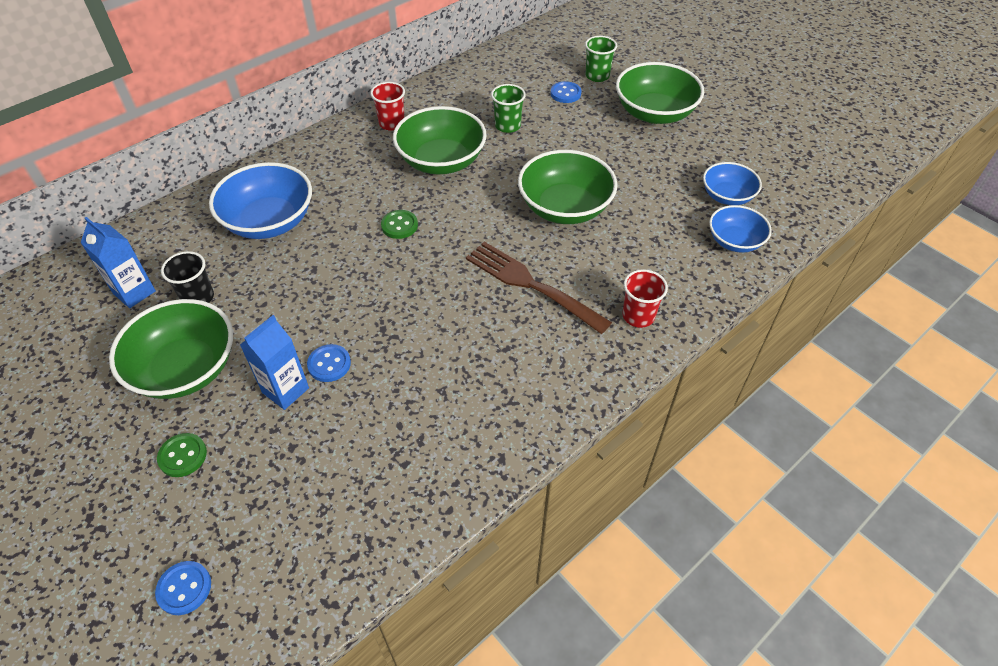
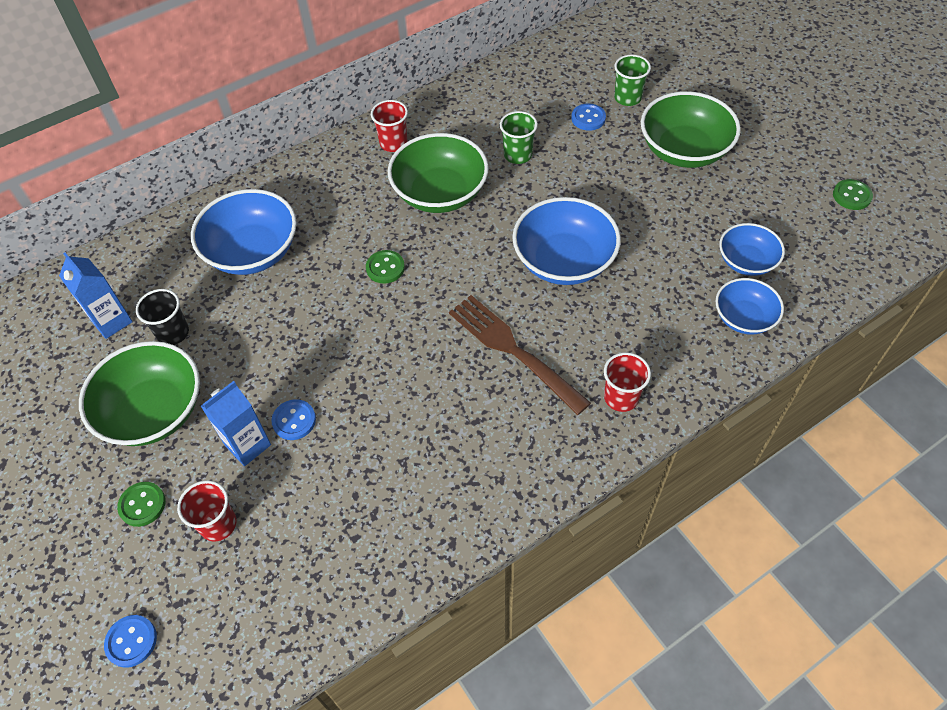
camera: 10 degrees right, 5 degrees up
green bowl [518,150,618,224] -> blue bowl [512,197,621,285]
none -> red cup [177,480,236,542]
none -> green button [833,179,873,210]

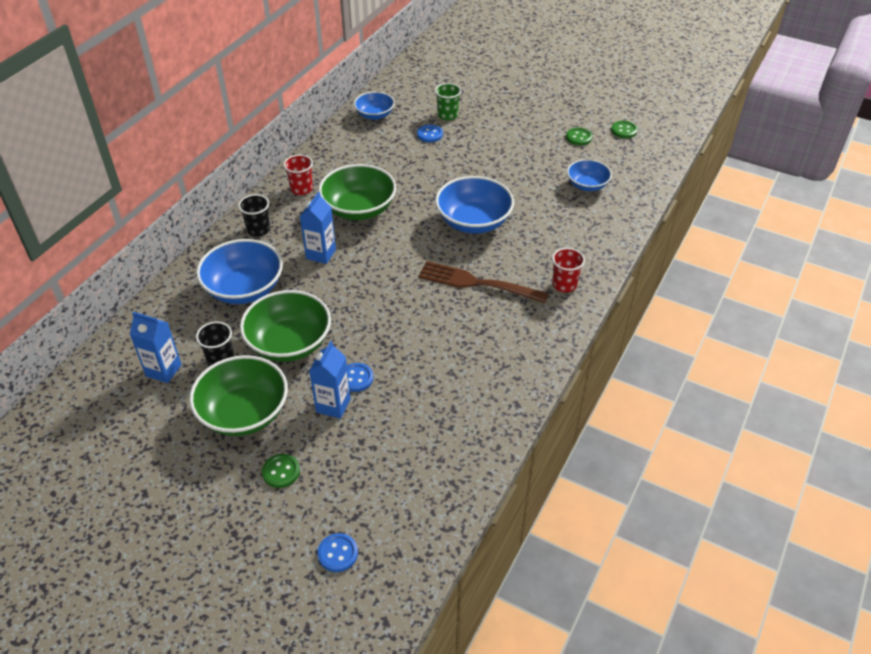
camera: 30 degrees left, 10 degrees down
red cup [177,480,236,542] -> none
green button [366,250,405,284] -> green button moved to [566,128,592,146]
green cup [500,111,538,164] -> none
green bowl [641,91,741,168] -> green bowl moved to [240,290,331,362]
blue bowl [715,278,784,334] -> blue bowl moved to [354,91,395,120]
none -> black cup [238,194,270,237]
none -> blue carton [300,192,336,264]

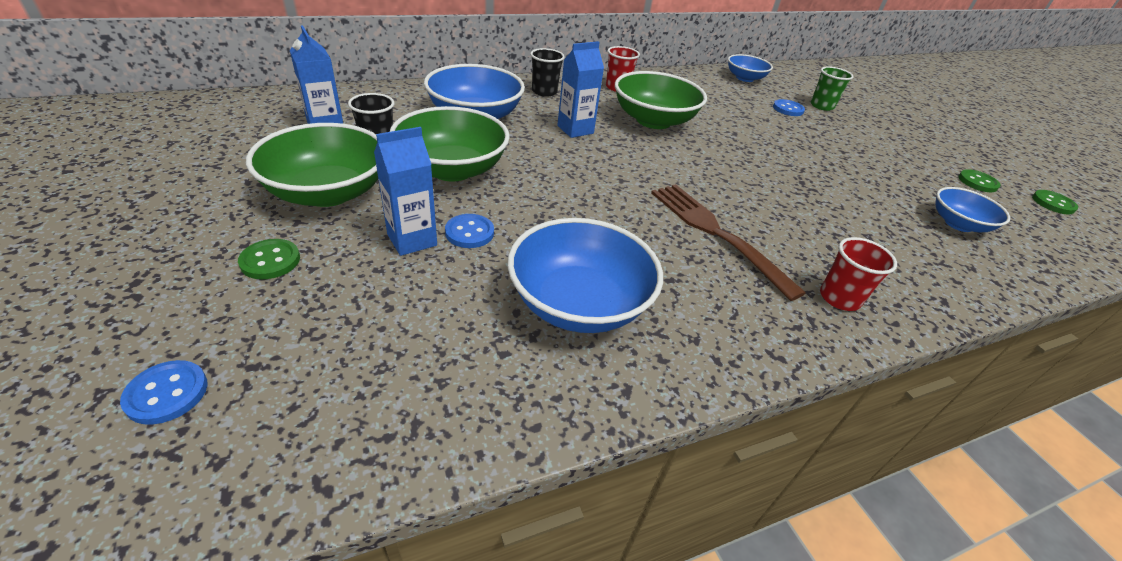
camera: 35 degrees right, 5 degrees down
blue bowl [435,176,514,234] -> blue bowl moved to [507,218,663,333]

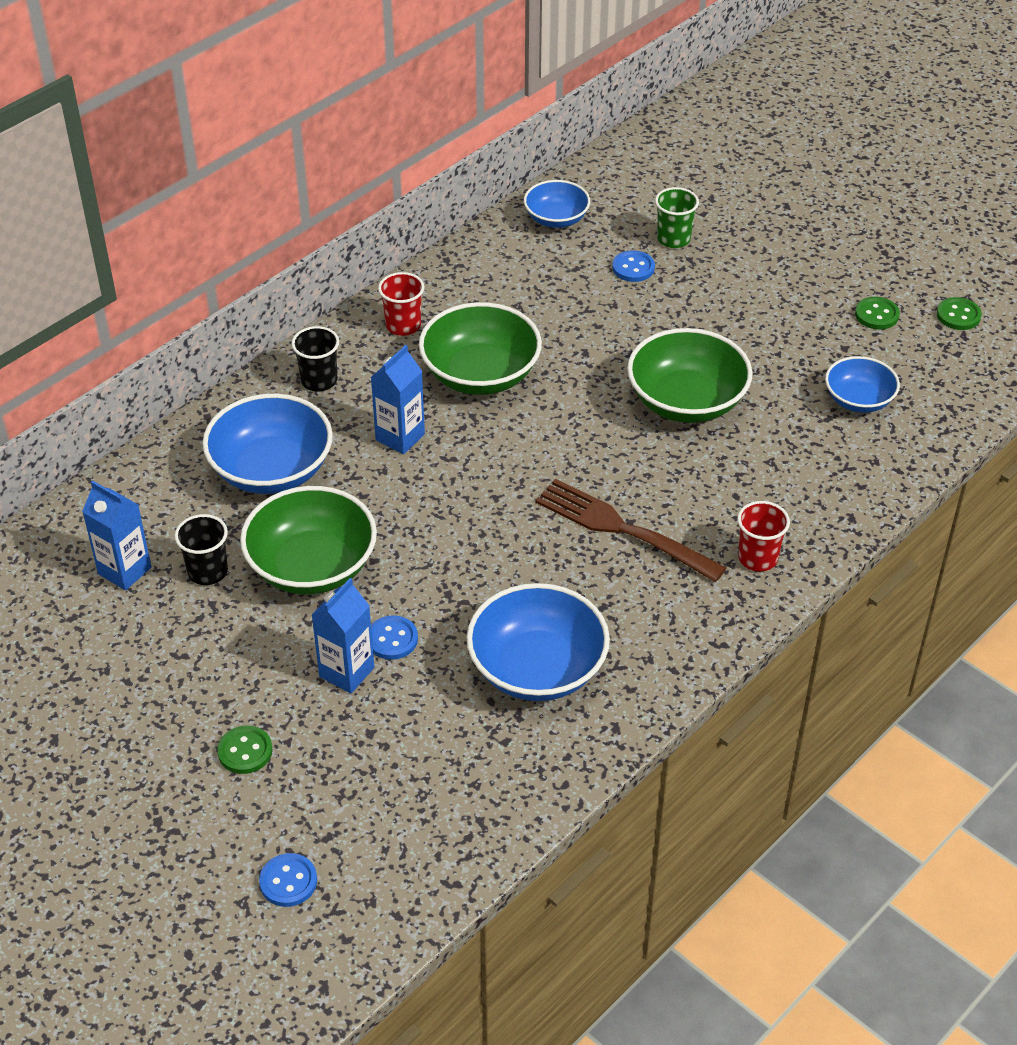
camera: 20 degrees left, 5 degrees up
green bowl [246,123,378,207] -> green bowl moved to [627,328,753,423]

